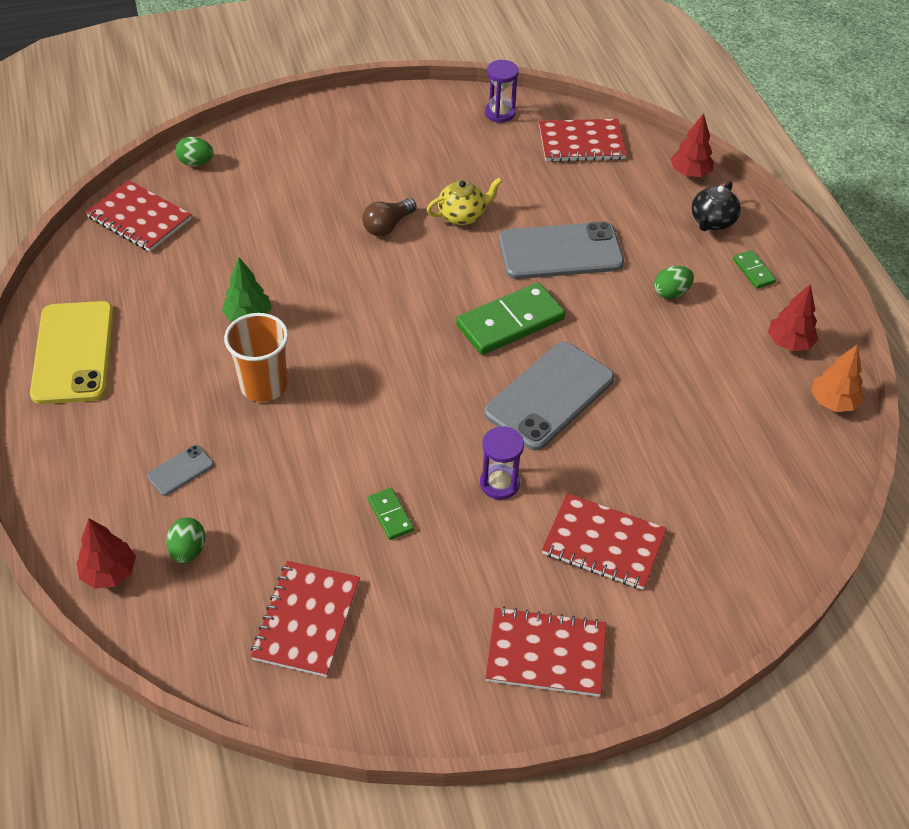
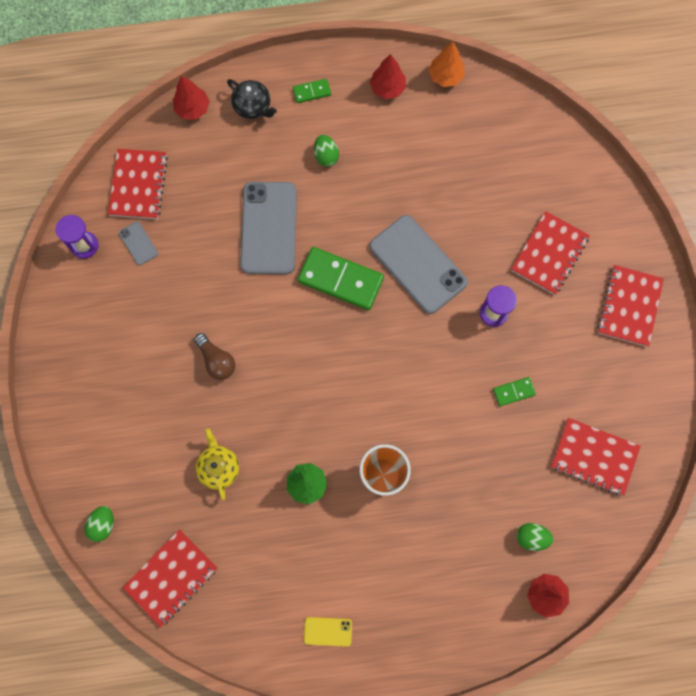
camera: 80 degrees left, 25 degrees up
yellow phone [30,301,114,404] -> yellow phone [304,617,352,647], size x0.44
grey phone [147,445,214,496] -> grey phone moved to [119,221,158,265]
yellow teapot [427,178,502,225] -> yellow teapot moved to [195,428,239,501]
green domino [456,282,565,355] -> green domino turned 45 degrees counterclockwise [298,247,384,310]

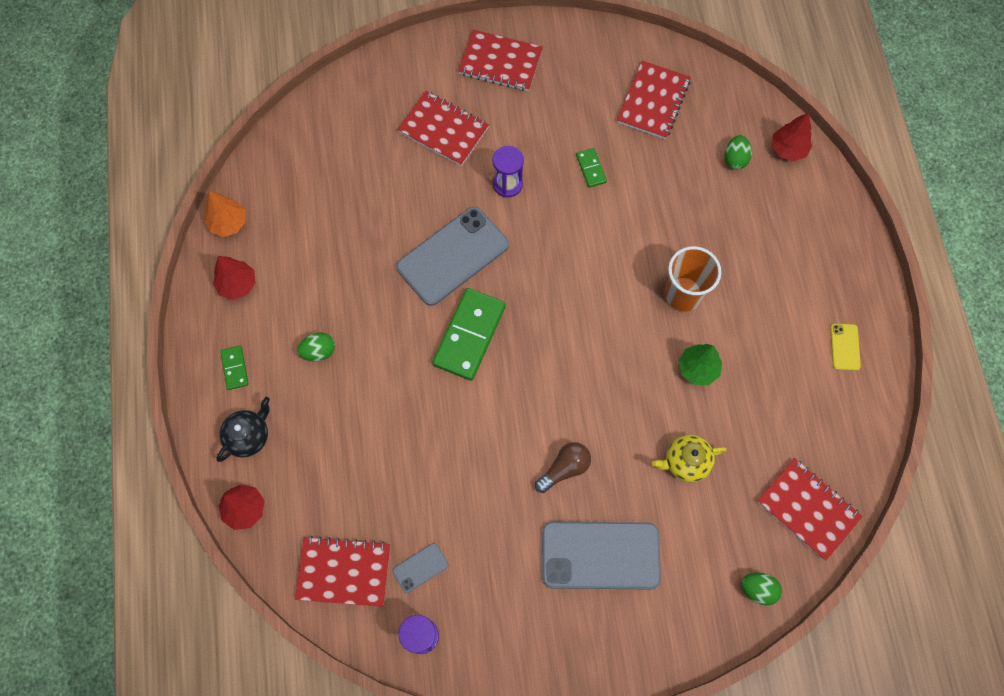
camera: 90 degrees left, 5 degrees down
grey phone [240,182,297,274] -> grey phone moved to [542,522,661,589]

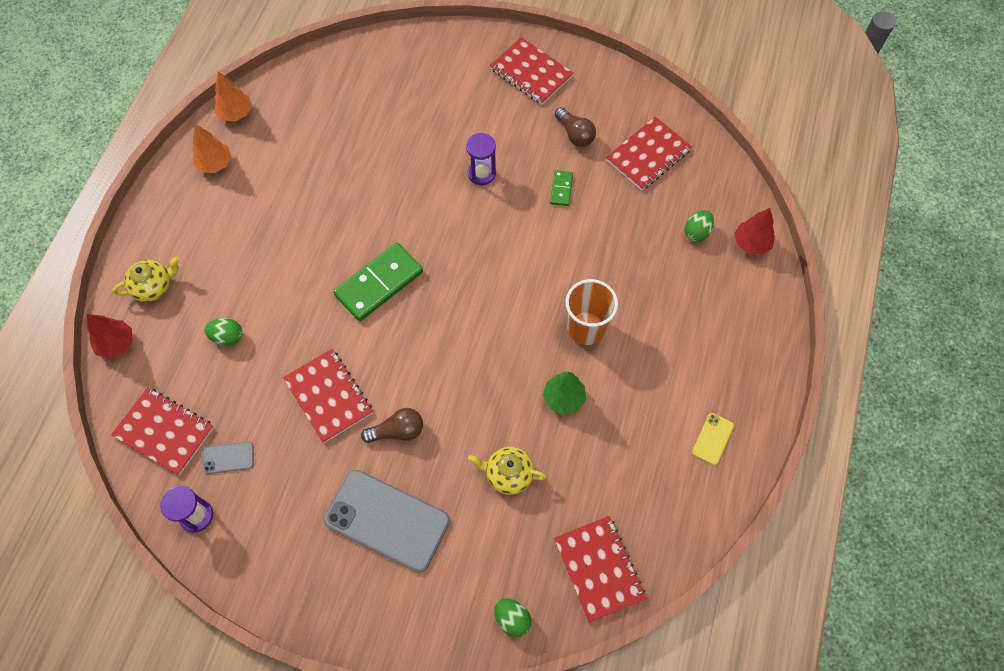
camera: 25 degrees right, 5 degrees down
red tree [213,256,256,300] -> orange tree [192,124,232,173]
black teapot [216,397,270,462] -> yellow teapot [113,256,179,302]
green domino [220,345,249,390] -> none
green egg [297,332,335,362] -> green egg moved to [204,318,243,346]
grey phone [396,207,509,306] -> none
red notebook [398,91,489,166] -> red notebook moved to [283,349,373,443]
none -> brown light bulb [555,107,596,147]

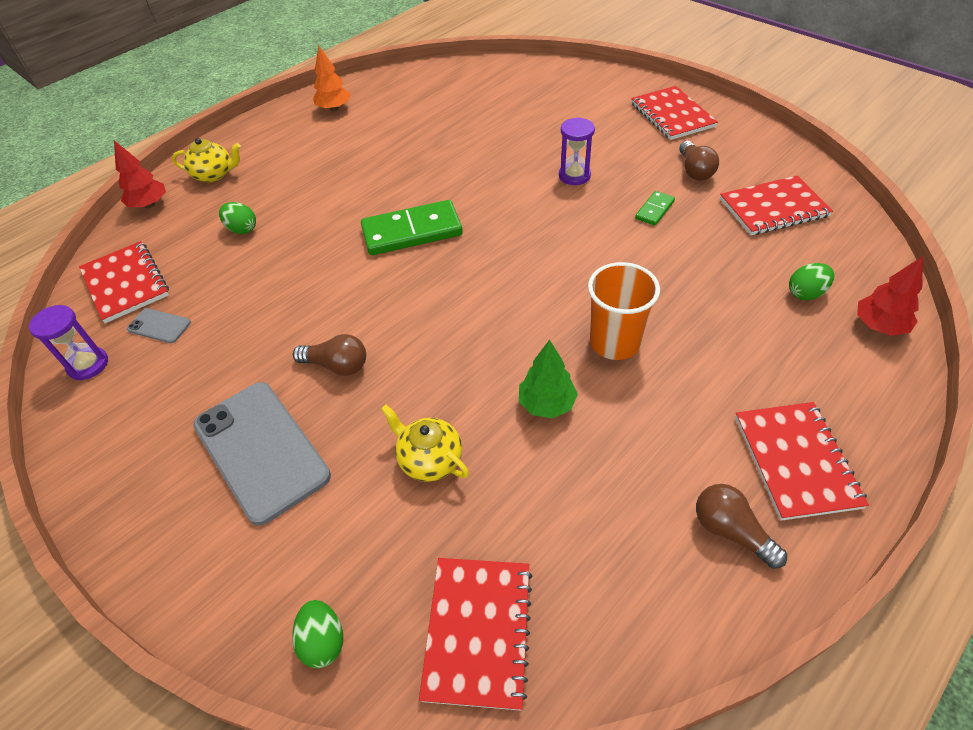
camera: 30 degrees right, 15 degrees down
orange tree [214,71,252,122] -> none
red notebook [283,349,373,443] -> red notebook moved to [735,402,869,521]
yellow phone [692,413,734,465] -> brown light bulb [696,484,787,569]

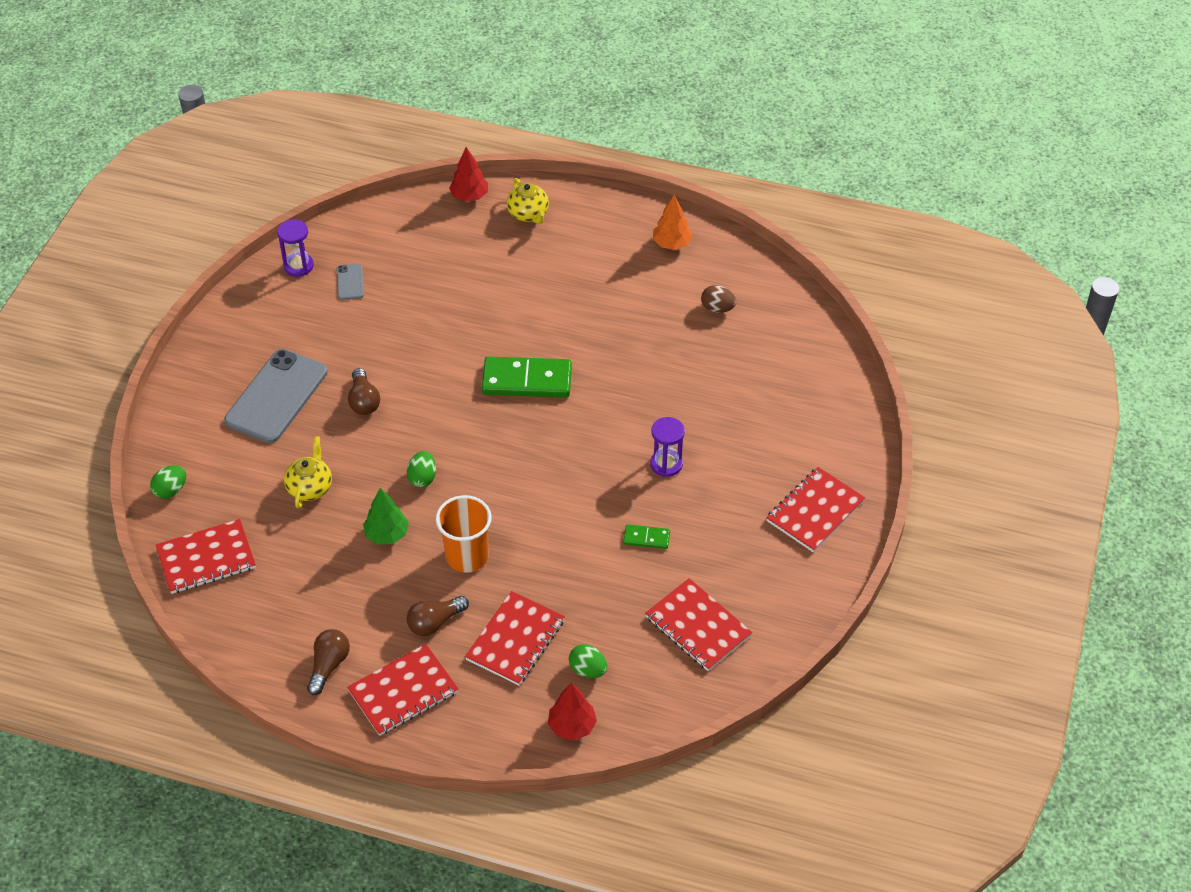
camera: 60 degrees right, 0 degrees up
red notebook [79,241,169,323] -> red notebook moved to [465,591,565,686]
green egg [219,202,256,234] -> green egg moved to [407,451,436,487]
green domino [361,200,463,255] -> green domino turned 45 degrees counterclockwise [482,357,572,397]
brown light bulb [679,141,719,181] -> brown light bulb moved to [407,596,469,636]
none -> brown egg [701,285,737,313]

